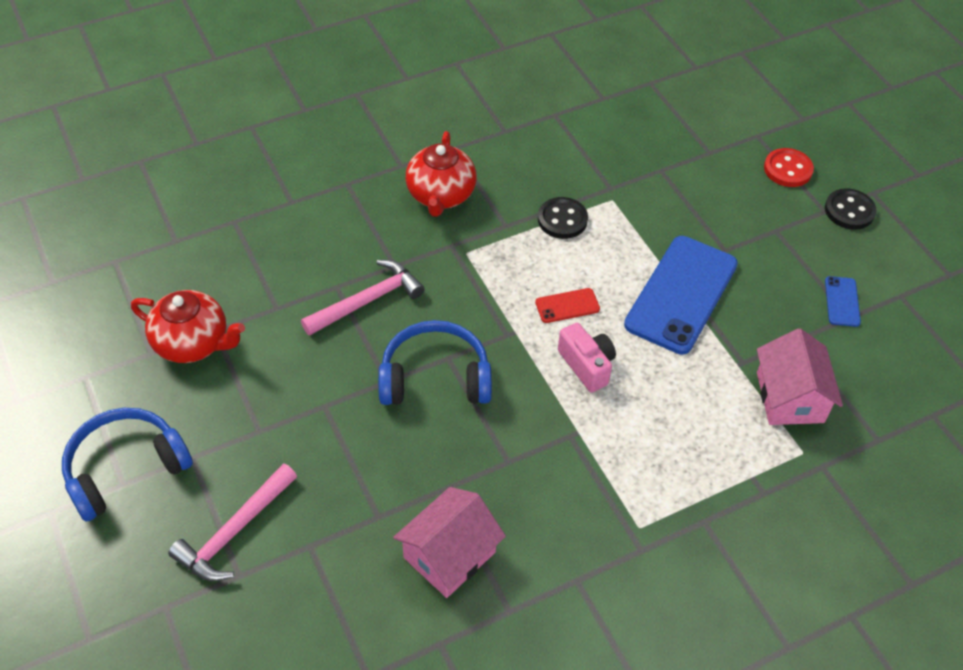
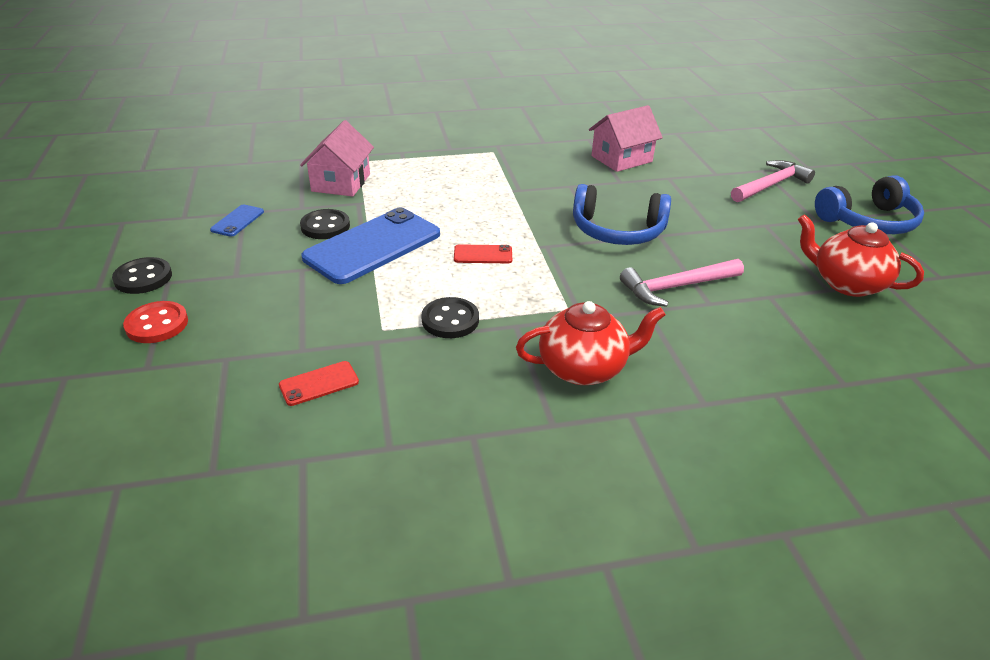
camera: 165 degrees left, 15 degrees down
red teapot [405,131,477,217] -> red teapot turned 60 degrees clockwise [516,301,666,385]
pink camera [558,323,616,393] -> none
none -> red phone [279,361,359,406]
none -> black button [300,209,350,239]

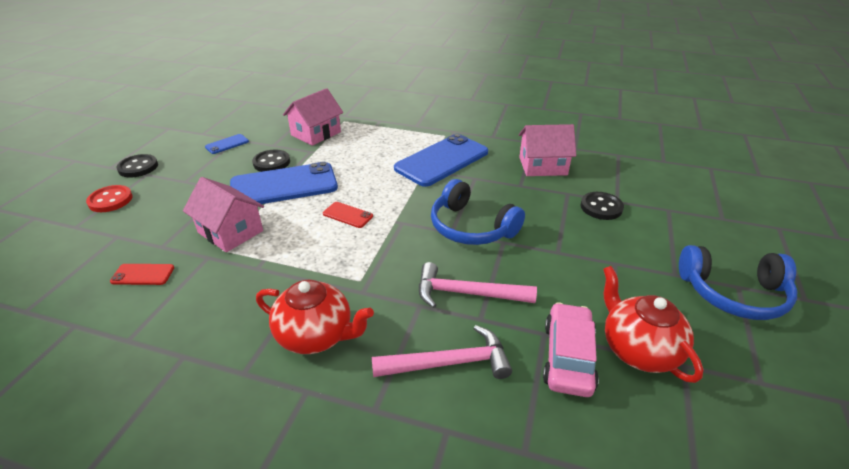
camera: 30 degrees right, 0 degrees up
black button [421,297,479,338] -> black button moved to [580,192,624,220]
pink hammer [731,160,815,202] -> pink hammer moved to [372,325,512,379]
none -> pink house [183,177,264,252]
none -> blue phone [394,134,488,187]
none -> pink car [543,302,599,397]

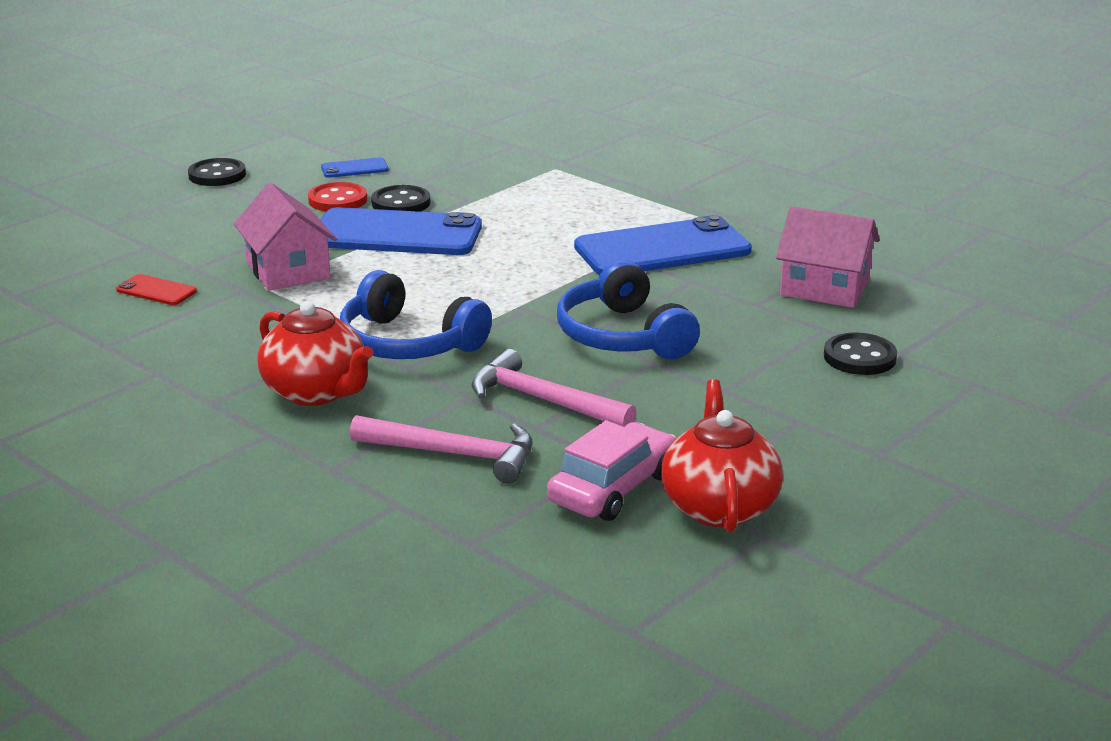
camera: 25 degrees right, 10 degrees down
red button [86,185,133,212] -> red button moved to [308,182,367,212]
pink house [283,88,343,146] -> none
red phone [323,202,373,228] -> none
blue headphones [679,245,798,320] -> blue headphones moved to [340,270,492,359]

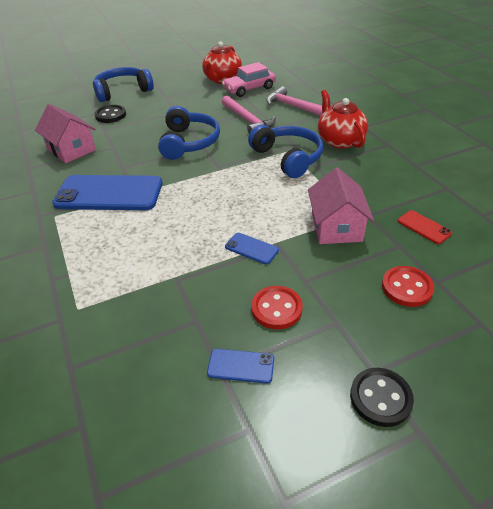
camera: 155 degrees left, 15 degrees up
blue phone [321,207,482,255] -> blue phone [225,233,279,264], size x0.43
black button [371,185,431,212] -> none
none -> blue headphones [93,67,154,102]
none -> red button [382,266,434,307]

